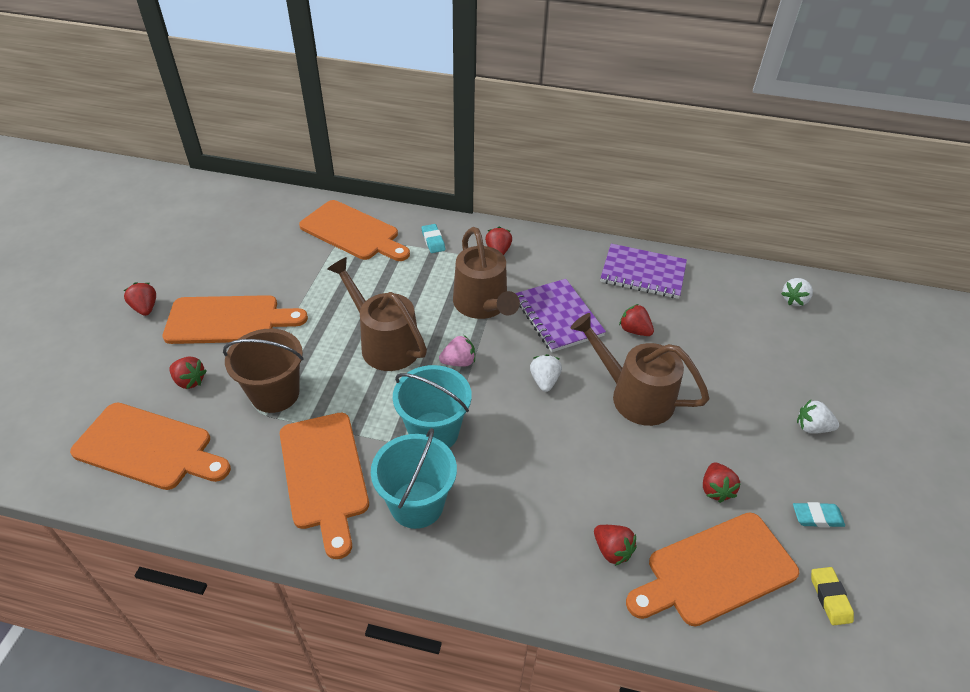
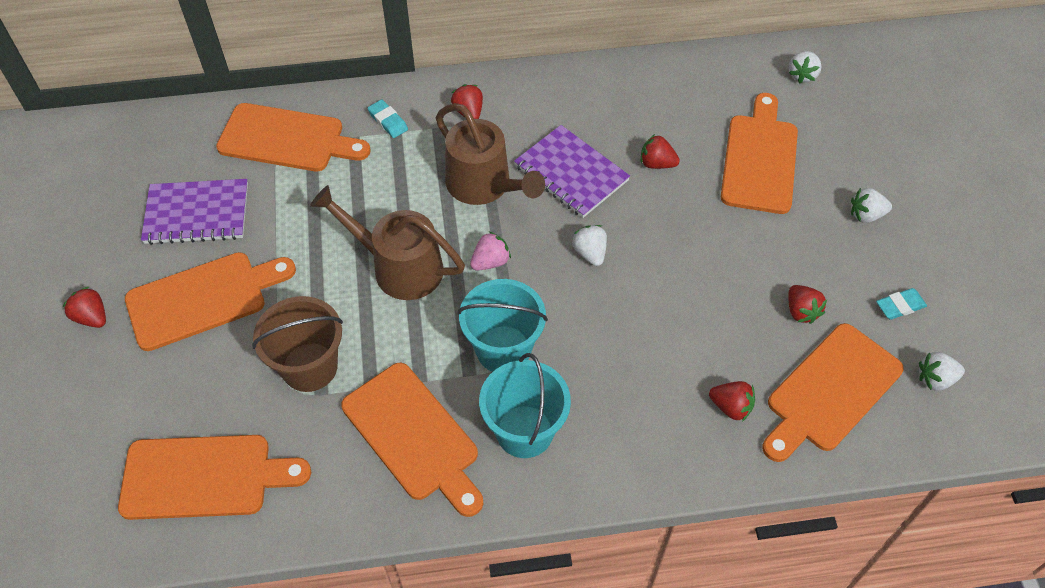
camera: 20 degrees left, 10 degrees up
red strawberry [169,357,207,389] -> none
brown watering can [571,313,710,426] -> none
purple notebook [600,244,687,299] -> purple notebook moved to [141,179,248,245]
yellow eraser [811,567,854,625] -> white strawberry [919,352,965,391]
none -> orange cutting board [721,93,798,214]

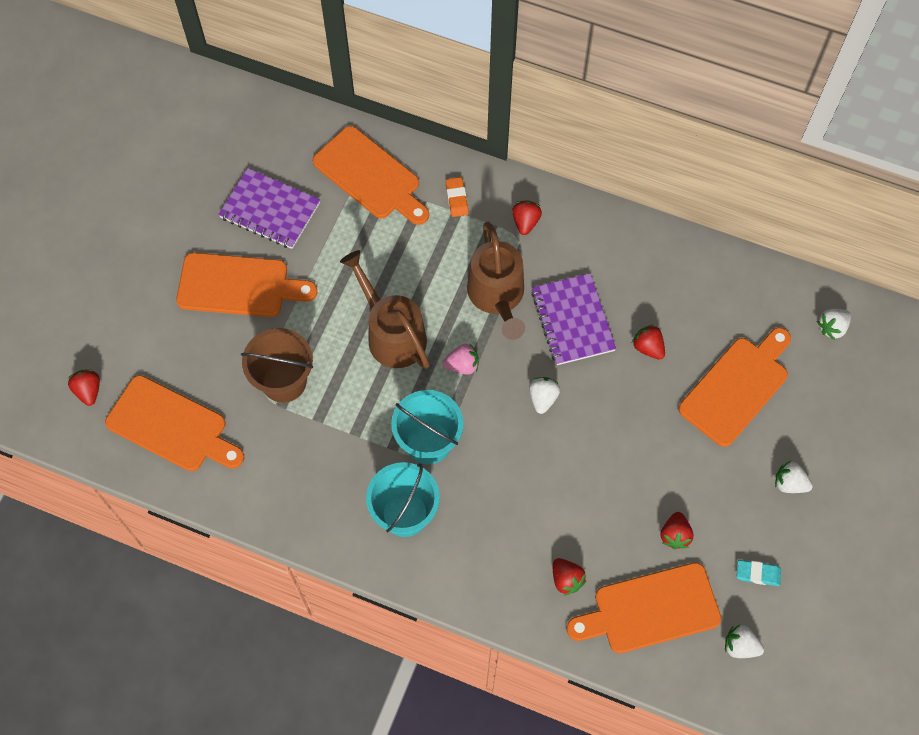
camera: 30 degrees right, 10 degrees up
red strawberry [63,287,106,328] -> red strawberry moved to [68,369,100,406]
orange cutting board [341,363,483,517] -> none
turquoise eraser [368,99,408,138] -> orange eraser [446,177,468,217]

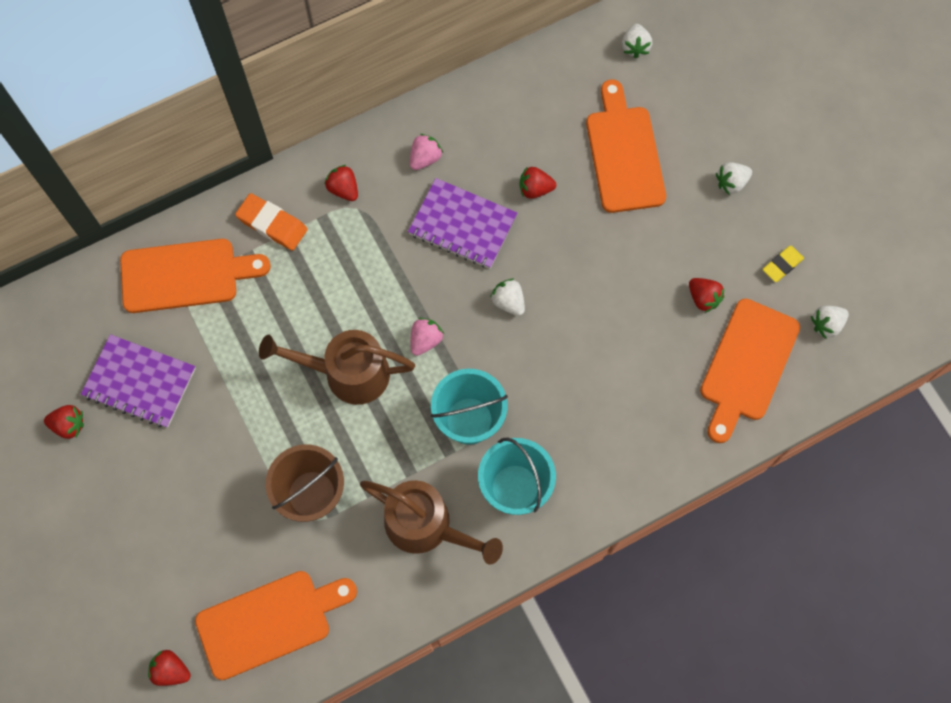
camera: 50 degrees left, 5 degrees up
orange cutting board [176,253,317,317] -> none
purple notebook [218,168,320,249] -> purple notebook turned 45 degrees clockwise [81,334,196,428]
orange eraser [446,177,468,217] -> orange eraser [235,193,308,251], size x1.55
brown watering can [467,222,525,340] -> brown watering can moved to [360,480,503,565]
red strawberry [553,558,586,596] -> red strawberry moved to [44,405,84,439]
turquoise eraser [737,560,781,586] -> yellow eraser [763,246,804,282]
none -> pink strawberry [410,134,443,170]

